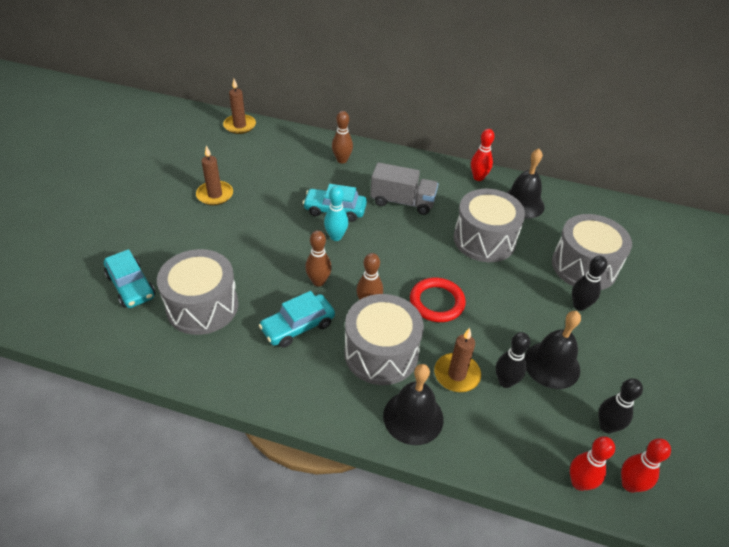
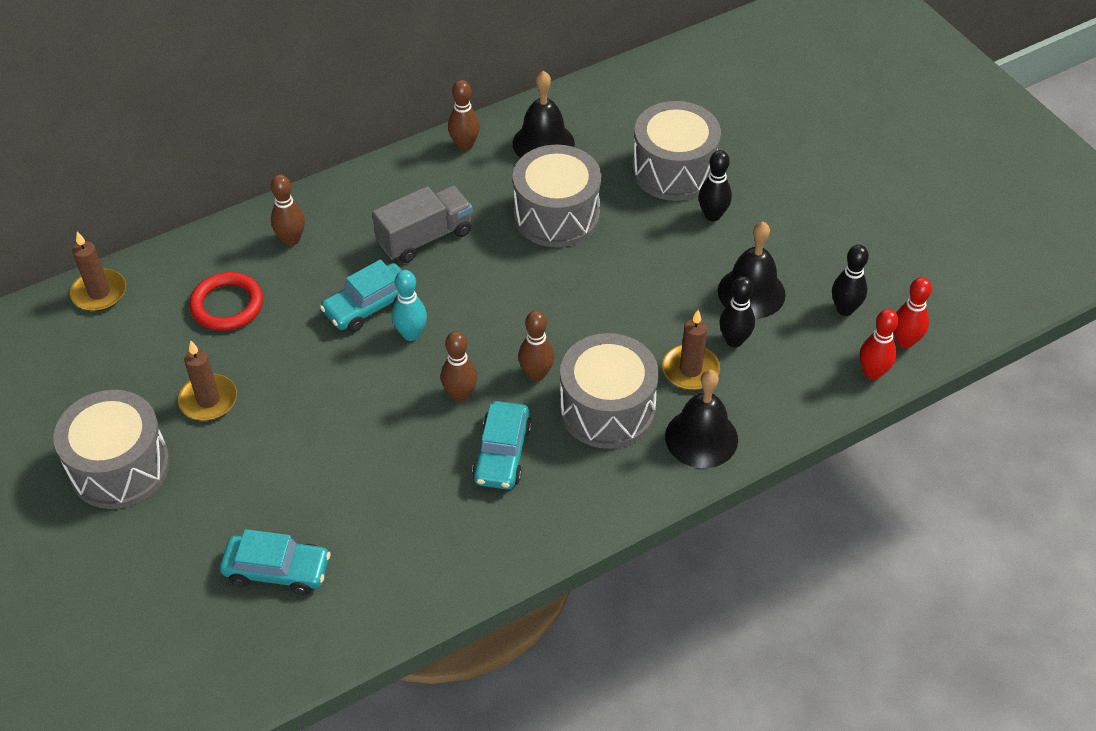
camera: 45 degrees left, 5 degrees up
grey drum [157,249,238,335] -> grey drum moved to [53,390,170,509]
red ring [410,278,466,322] -> red ring moved to [189,272,263,331]
red bowling pin [471,129,495,181] -> brown bowling pin [448,80,480,151]

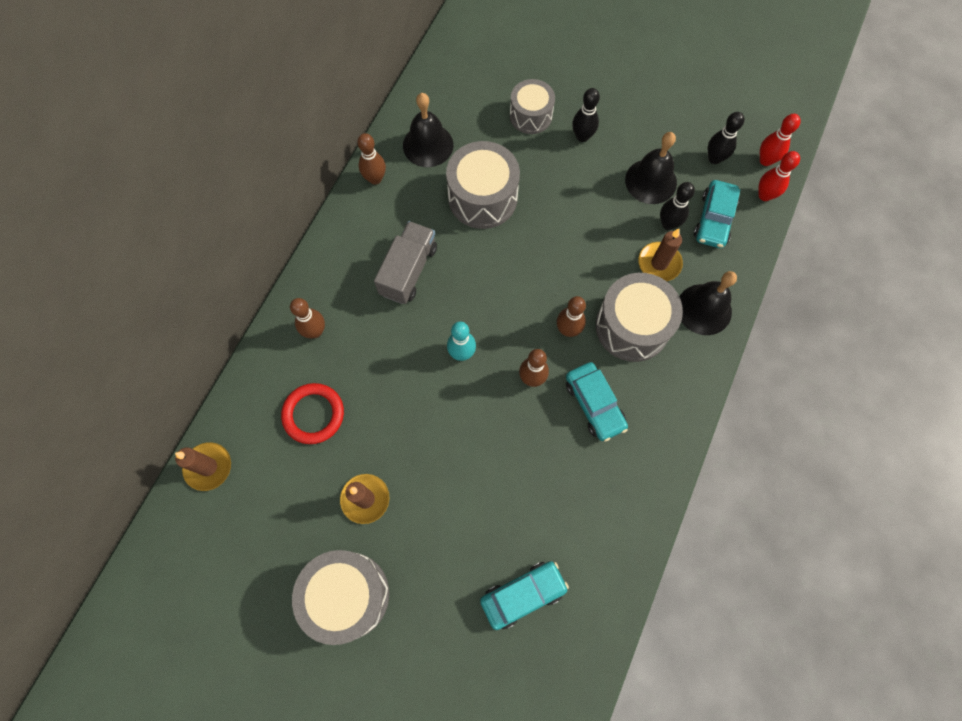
camera: 35 degrees left, 20 degrees up
turquoise car [320,259,402,332] -> turquoise car moved to [694,180,740,248]
grey drum [632,101,721,201] -> grey drum [510,79,555,134], size x0.64

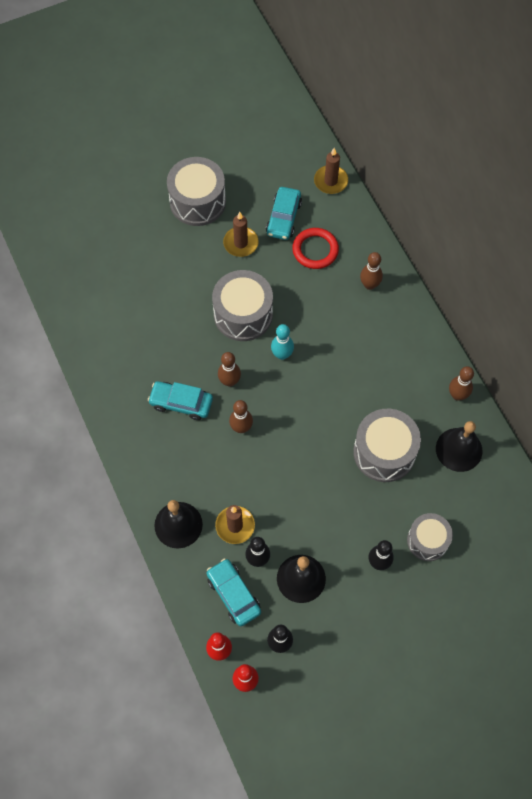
camera: 130 degrees right, 5 degrees down
grey truck [374,221,437,304] -> none
turquoise car [480,561,569,630] -> turquoise car moved to [266,187,302,240]
grey drum [596,273,683,362] -> grey drum moved to [212,270,273,341]

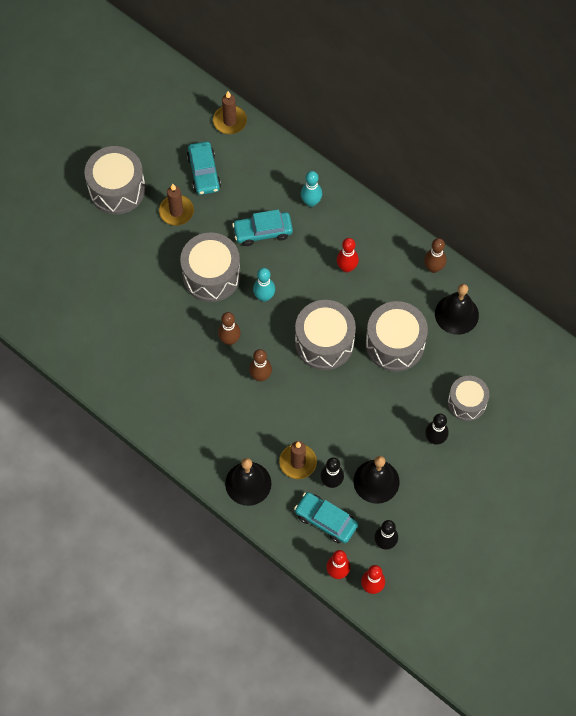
camera: 25 degrees left, 0 degrees up
turquoise car [148,381,213,420] -> turquoise car moved to [232,209,293,246]
red ring [292,228,339,269] -> none
brown bowling pin [360,252,383,290] -> turquoise bowling pin [301,171,322,207]
none -> grey drum [295,300,356,370]
none -> red bowling pin [337,238,359,273]

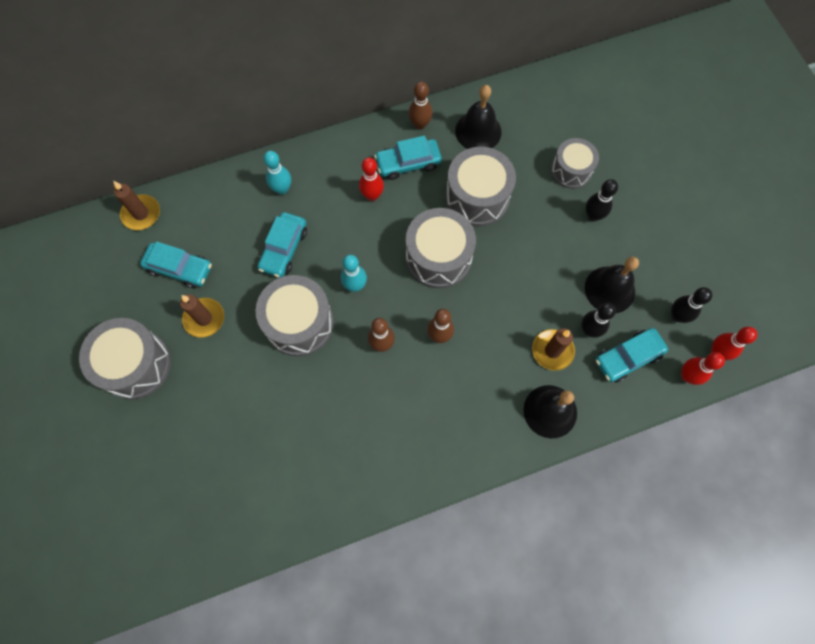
camera: 60 degrees left, 5 degrees up
none -> turquoise car [374,136,442,180]

